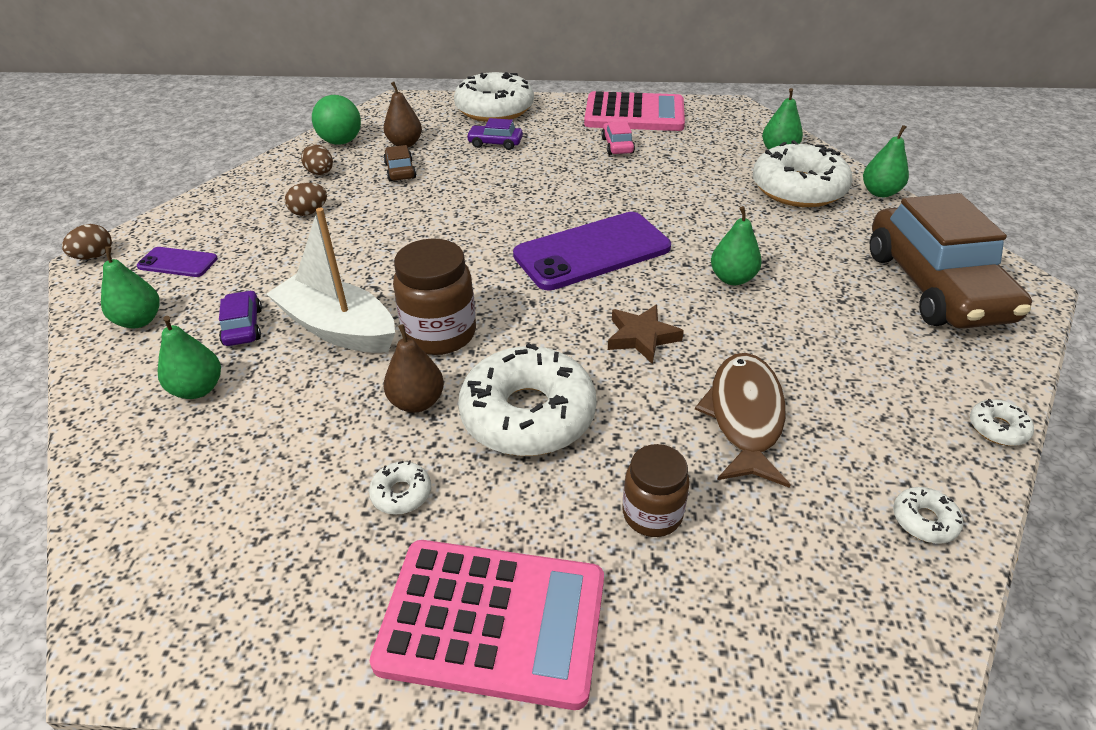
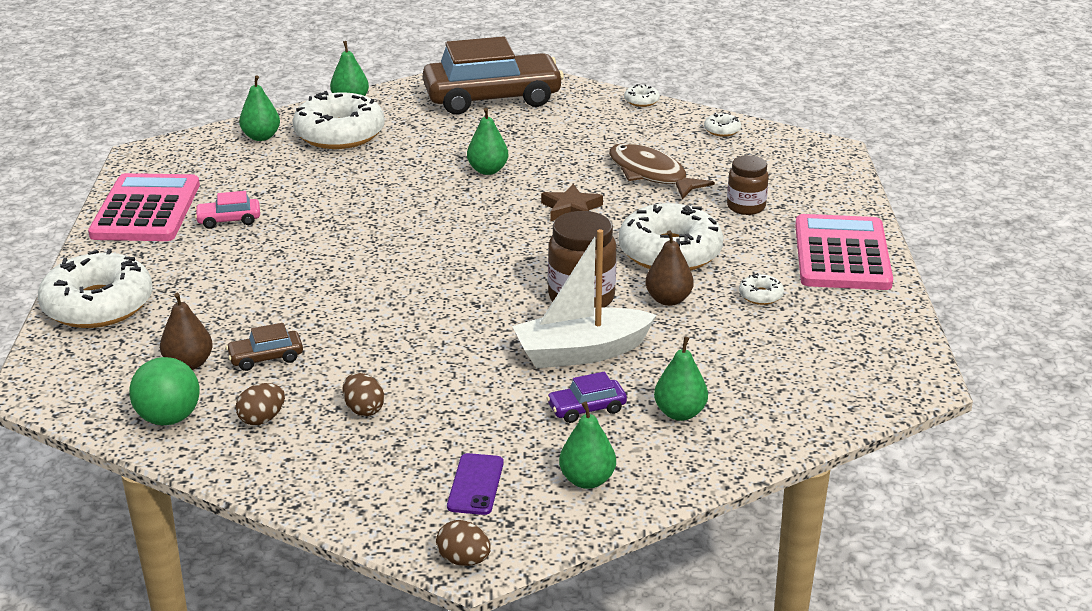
camera: 95 degrees left, 10 degrees down
white boat [266,208,395,353] -> white boat turned 45 degrees clockwise [512,229,657,368]
purple car [466,118,523,150] -> none
purple phone [513,212,671,291] -> none
brown fish [695,353,791,488] -> brown fish turned 45 degrees clockwise [609,143,715,199]

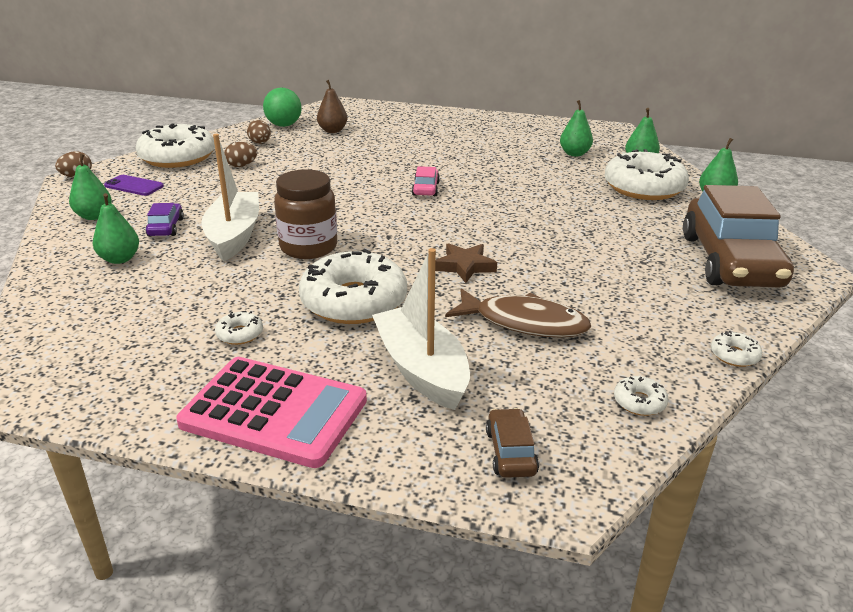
camera: 105 degrees right, 0 degrees up
white donut [38,249,153,328] -> white donut moved to [136,123,215,168]
pink calculator [88,173,200,241] -> none
pink car [195,191,260,229] -> pink car moved to [412,166,440,196]
brown car [226,323,303,371] -> brown car moved to [486,408,539,478]
green pear [467,108,508,175] -> green pear moved to [560,100,593,156]
brown fish [609,143,715,199] -> brown fish turned 45 degrees clockwise [445,288,591,338]
brown pear [645,230,694,306] -> none
brown jar [727,155,769,215] -> white boat [372,248,470,410]

